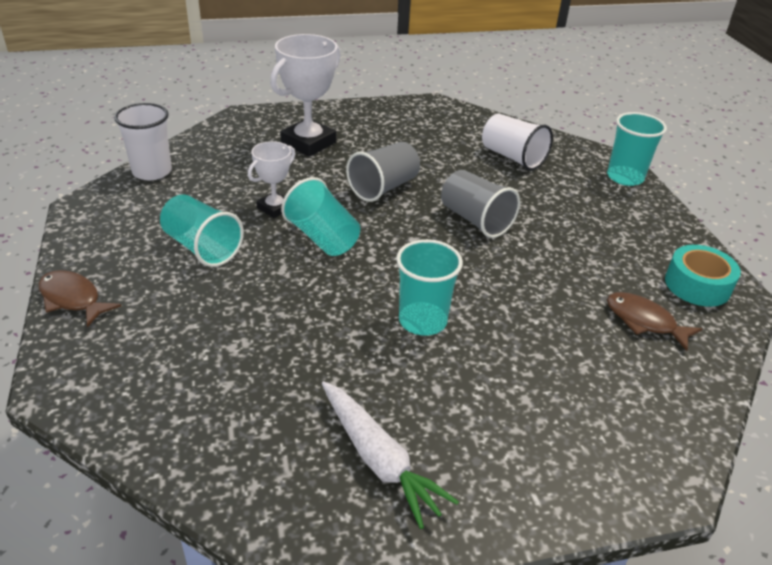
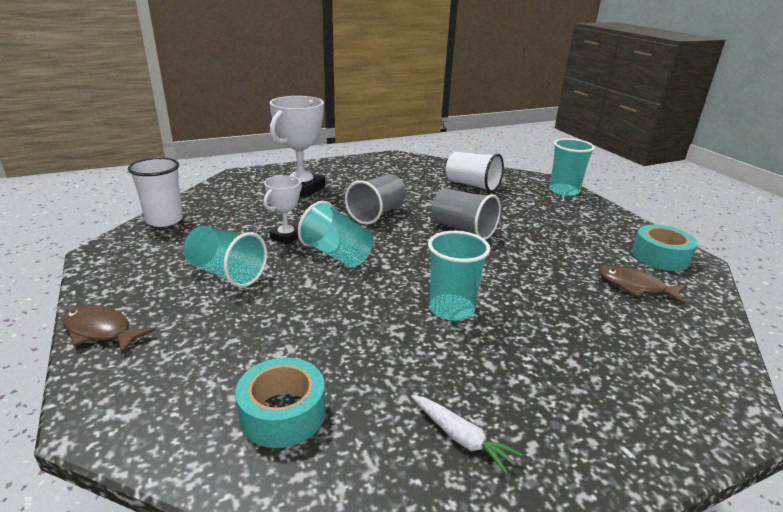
camera: 10 degrees left, 10 degrees down
white carrot [322,381,459,529] -> white carrot [411,395,523,475], size x0.62
none -> turquoise tape [235,357,326,448]

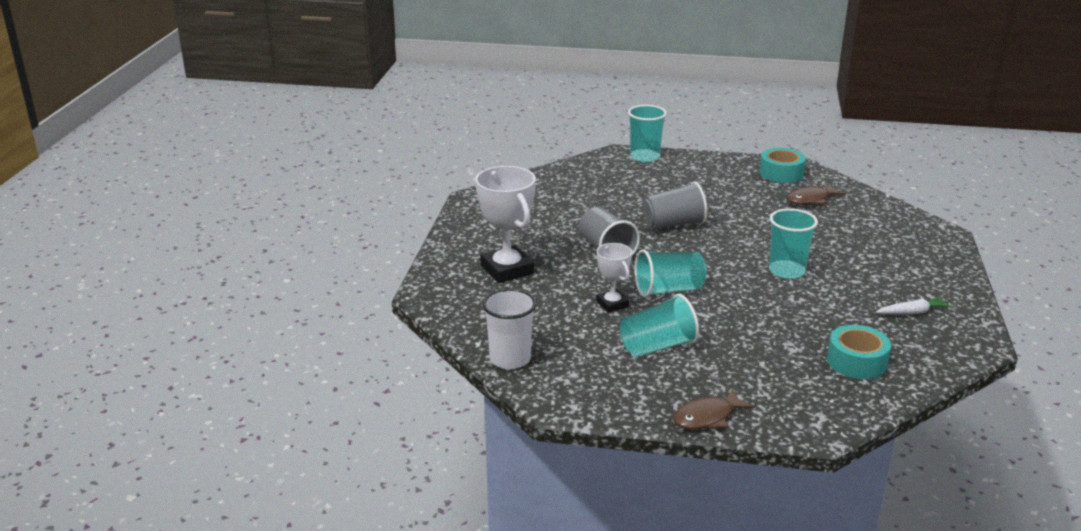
camera: 55 degrees left, 0 degrees up
white cup [446,152,504,193] -> none

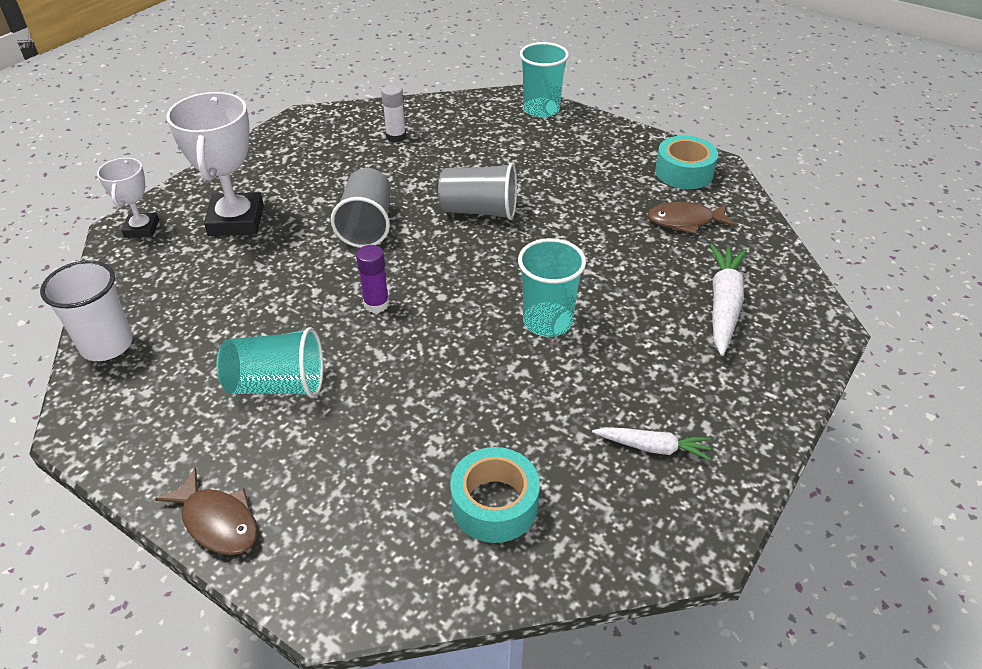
camera: 25 degrees right, 15 degrees up
white trophy [596,243,632,312] -> white trophy moved to [97,158,159,238]
turquoise cup [634,249,706,298] -> purple glue stick [356,245,389,313]
brown fish [673,389,755,429] -> brown fish turned 135 degrees counterclockwise [155,467,258,555]
none -> white glue stick [381,84,406,143]
none -> white carrot [710,244,747,356]

